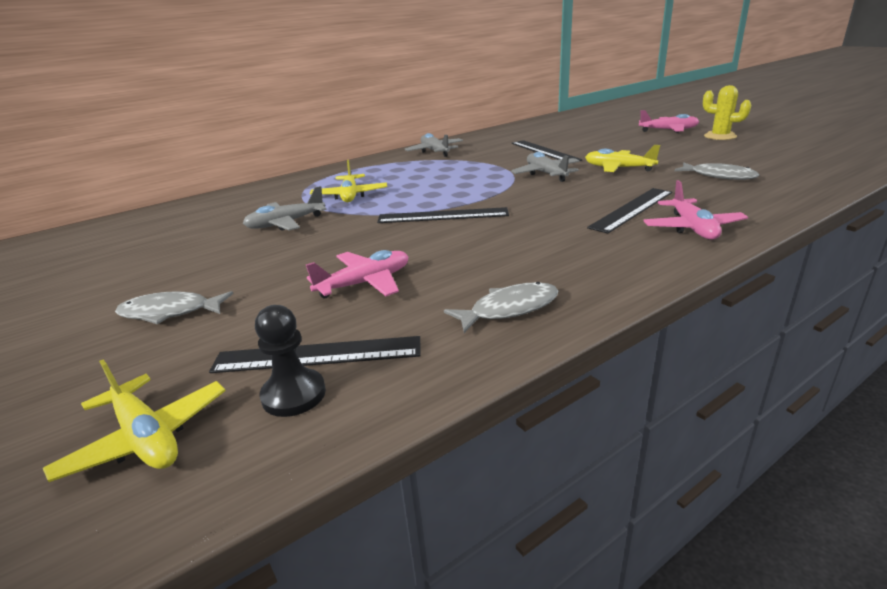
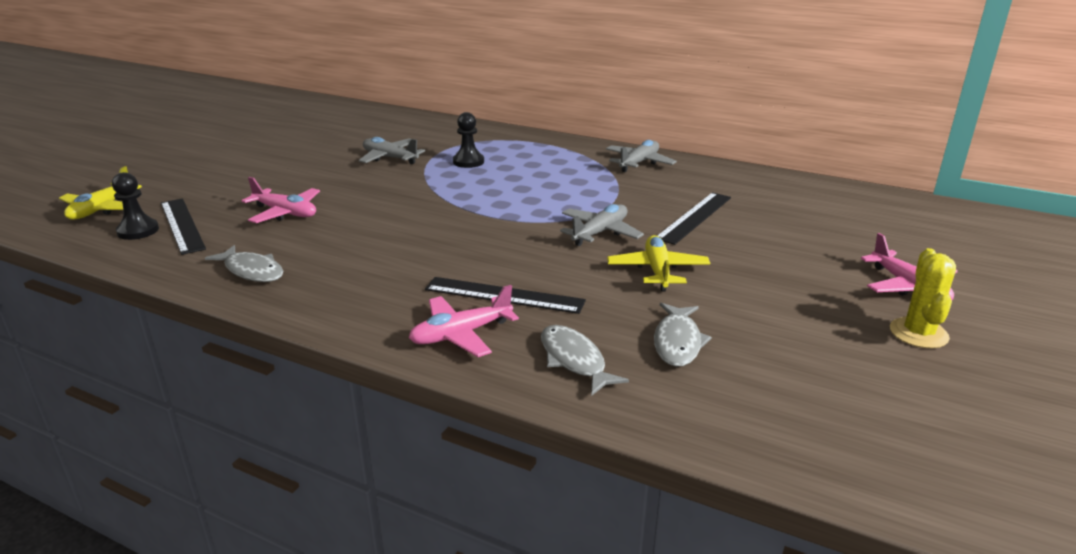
camera: 60 degrees right, 0 degrees up
grey fish [115,291,233,325] -> grey fish moved to [541,325,629,396]
yellow plane [310,160,387,202] -> black pawn [453,112,484,168]
black ruler [377,207,509,223] -> none

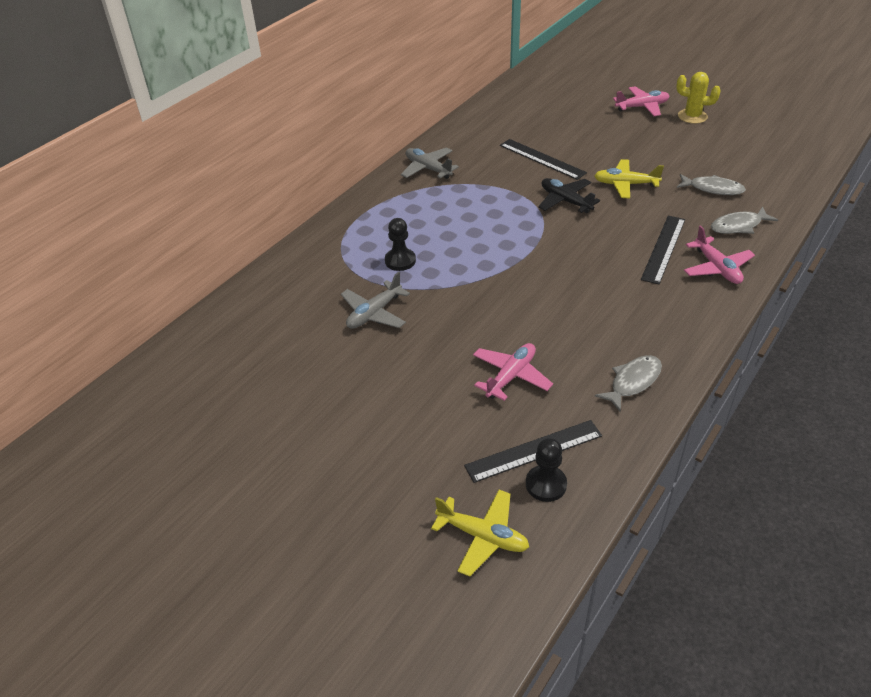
camera: 80 degrees left, 15 degrees up
grey plane [560,204,644,246] -> black plane [538,178,600,213]

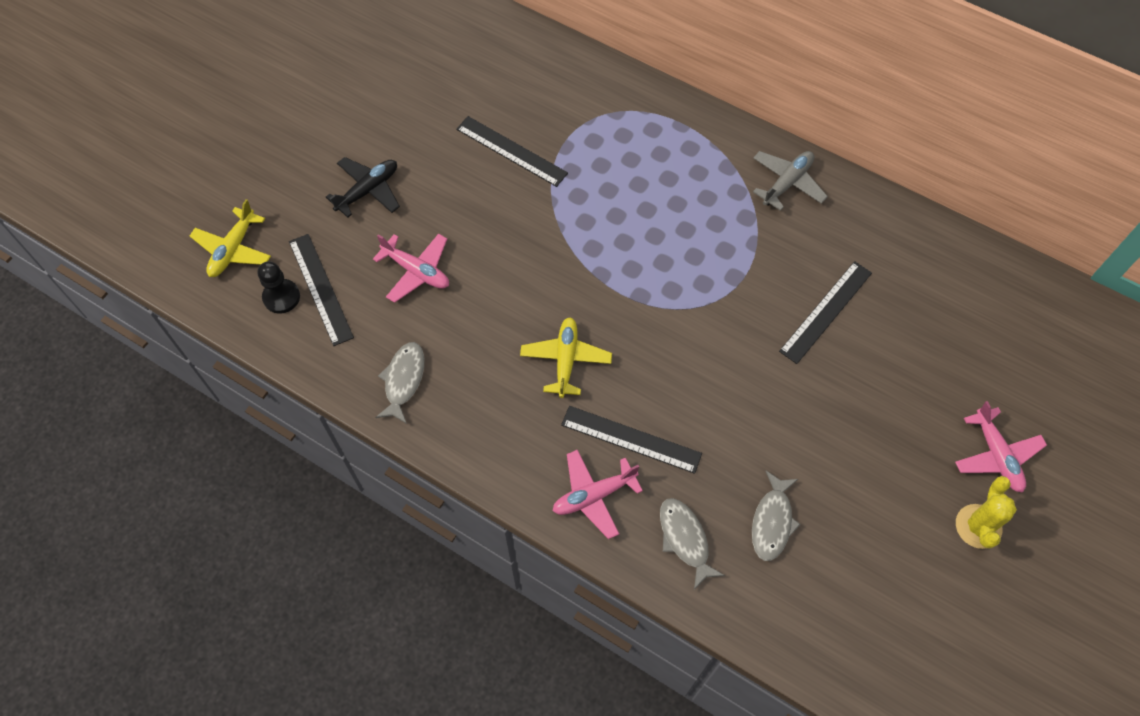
camera: 85 degrees right, 20 degrees up
grey plane [341,272,410,329] -> black ruler [456,116,568,187]
black pawn [385,218,416,271] -> none
black plane [538,178,600,213] -> black plane moved to [326,157,400,218]
yellow plane [594,159,664,198] -> yellow plane moved to [520,318,612,398]
grey fish [595,355,662,412] -> grey fish turned 120 degrees counterclockwise [375,342,424,424]

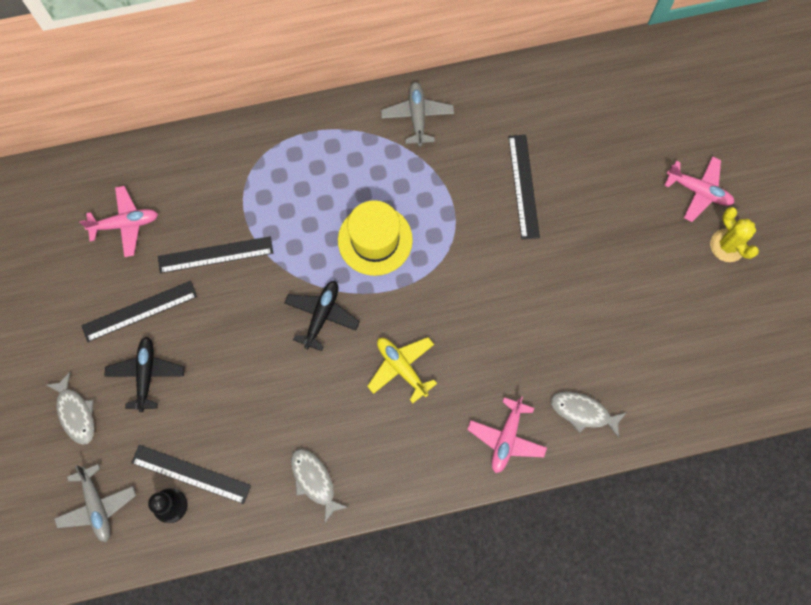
camera: 45 degrees left, 10 degrees up
yellow plane [190,199,271,277] -> grey plane [54,464,136,542]
pink plane [373,233,449,303] -> pink plane moved to [79,186,158,257]
black ruler [561,406,702,474] -> black ruler moved to [81,281,197,342]
grey fish [752,471,801,561] -> grey fish moved to [46,372,94,445]
none -> black plane [285,281,360,351]
none -> yellow hat [338,200,413,276]

